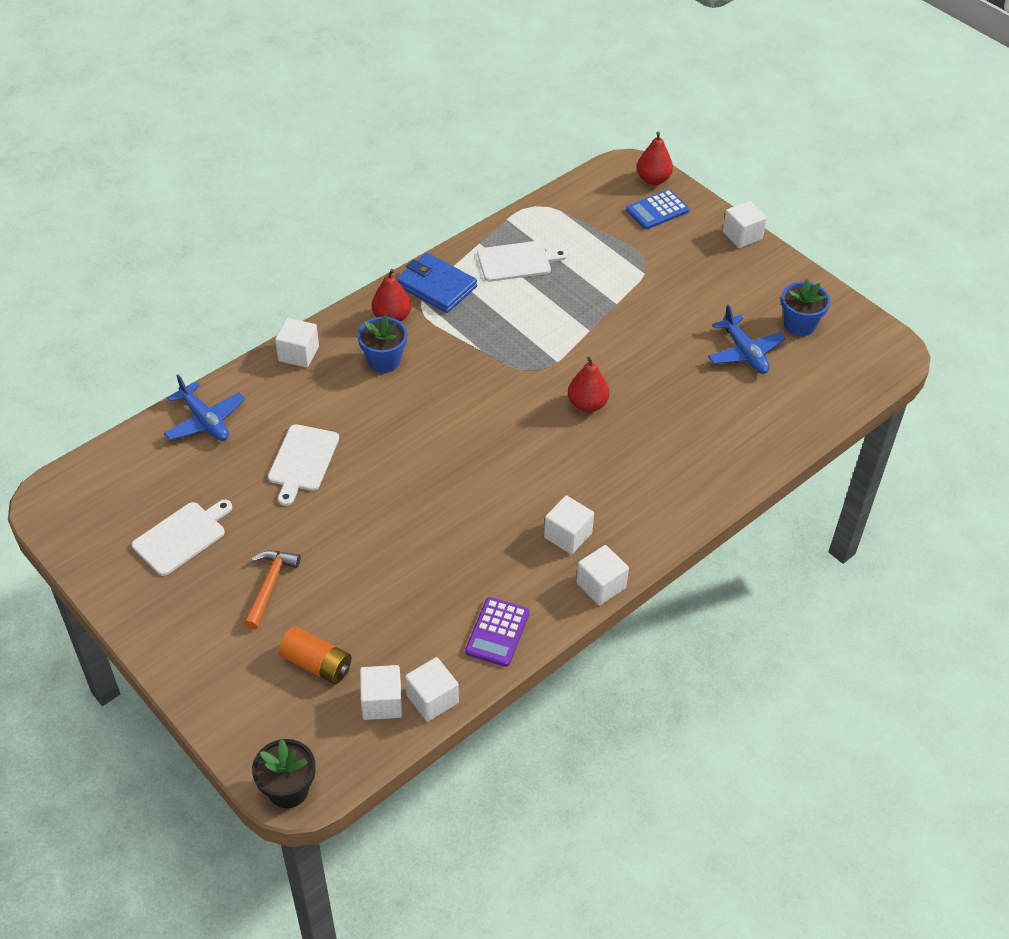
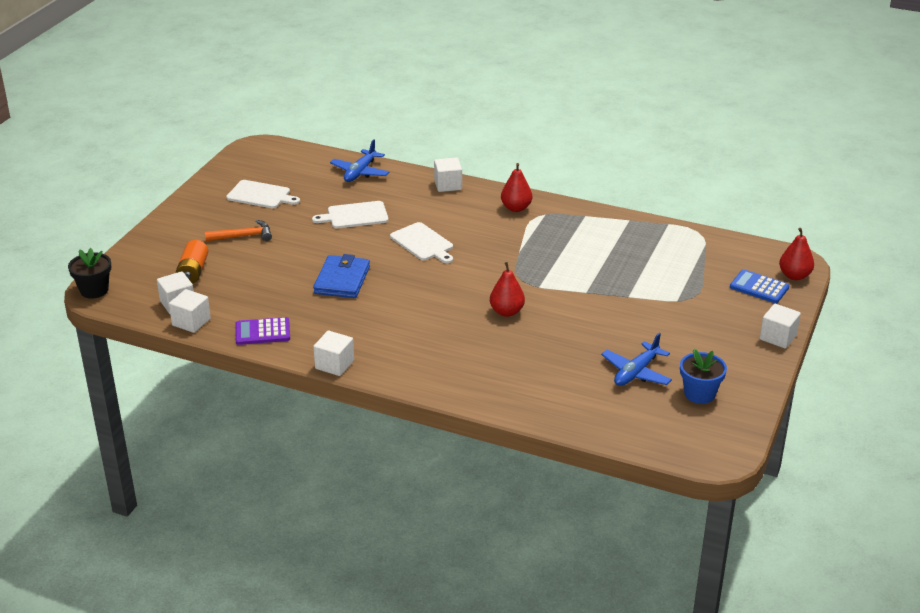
camera: 65 degrees right, 15 degrees down
blue flower pot [357,315,407,373] -> none
blue wallet [396,253,477,313] -> blue wallet moved to [313,254,370,298]
white cutting board [477,241,568,282] -> white cutting board moved to [390,222,453,264]
white cube [544,495,594,554] -> none

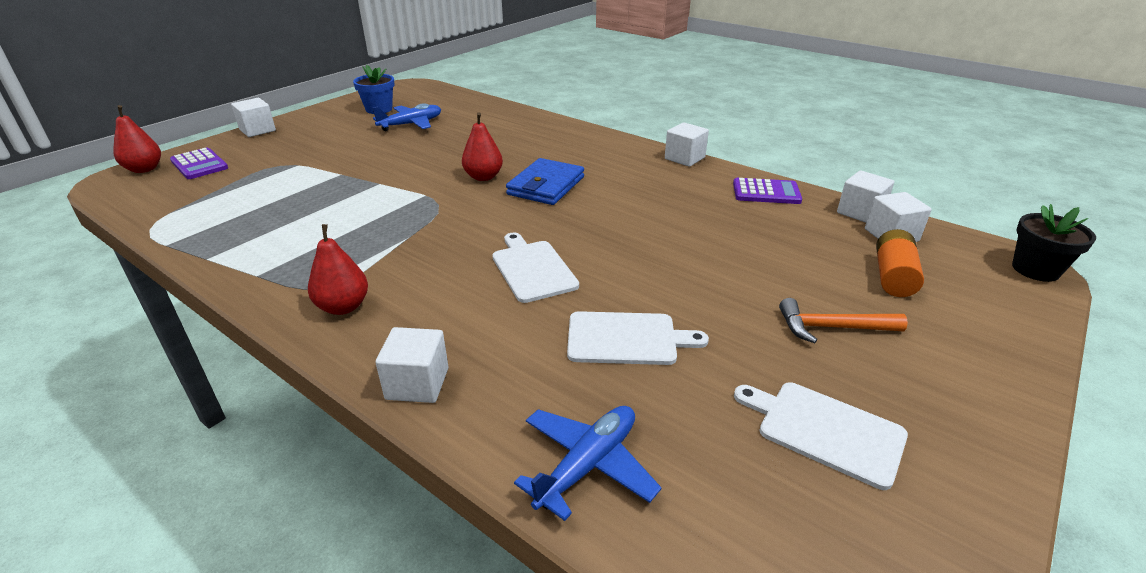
camera: 165 degrees left, 0 degrees up
blue wallet [313,254,370,298] -> blue wallet moved to [506,158,584,205]
blue calculator [730,270,789,303] -> purple calculator [170,148,228,179]

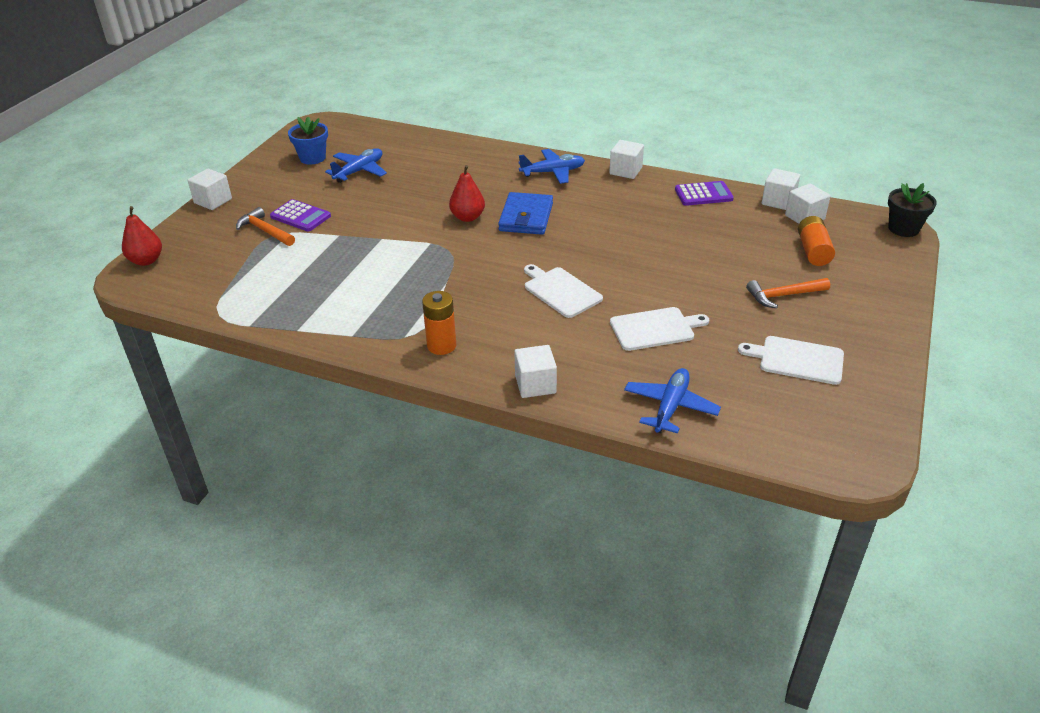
camera: 15 degrees left, 5 degrees up
purple calculator [170,148,228,179] -> purple calculator moved to [270,199,331,231]
red pear [308,224,368,315] -> orange battery [422,291,456,355]
none -> orange hammer [236,207,295,246]
none -> blue plane [519,149,585,184]

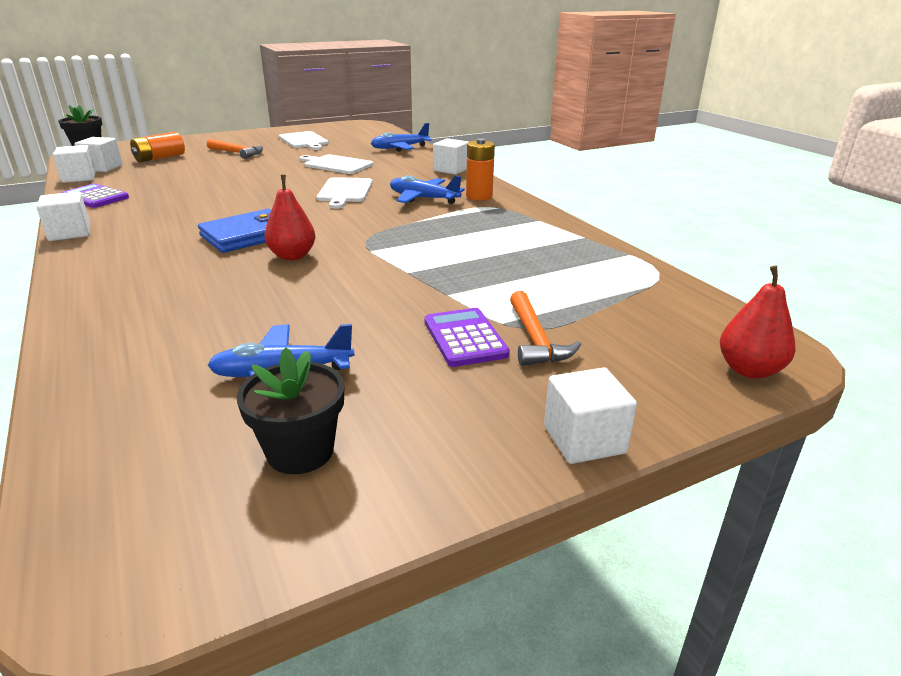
camera: 140 degrees left, 10 degrees down
blue flower pot [288,117,328,165] -> black flower pot [237,347,344,474]
blue plane [519,149,585,184] -> blue plane moved to [390,176,465,204]

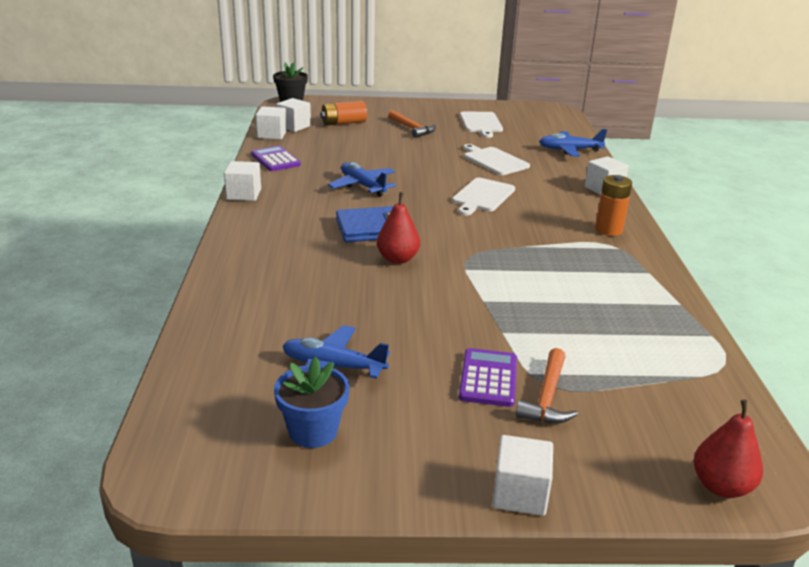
camera: 25 degrees right, 0 degrees up
black flower pot [237,347,344,474] -> blue flower pot [274,357,350,448]
blue plane [390,176,465,204] -> blue plane moved to [328,162,396,197]

